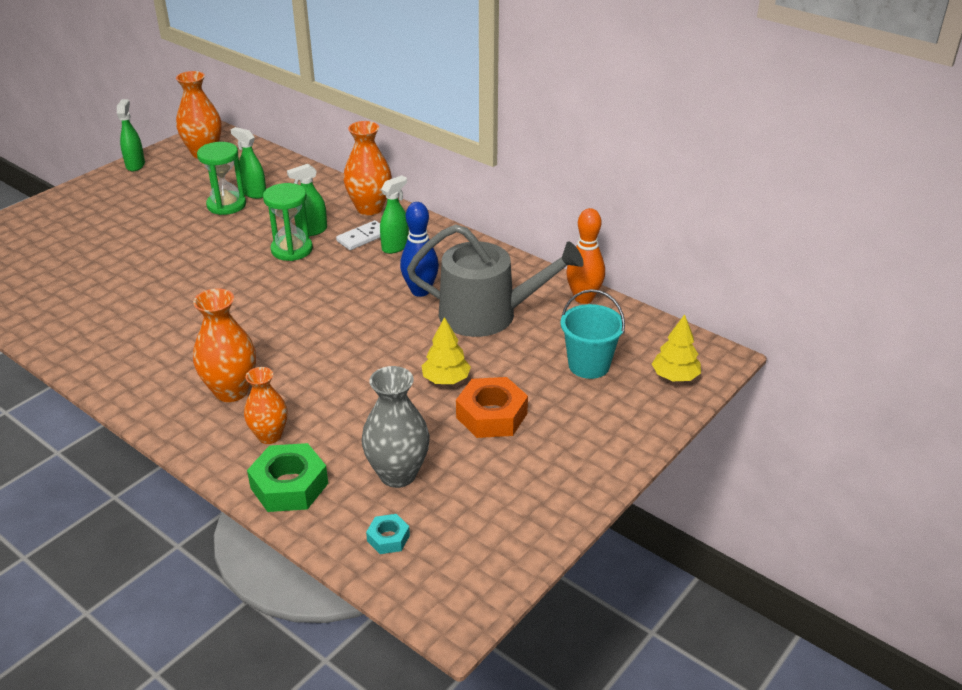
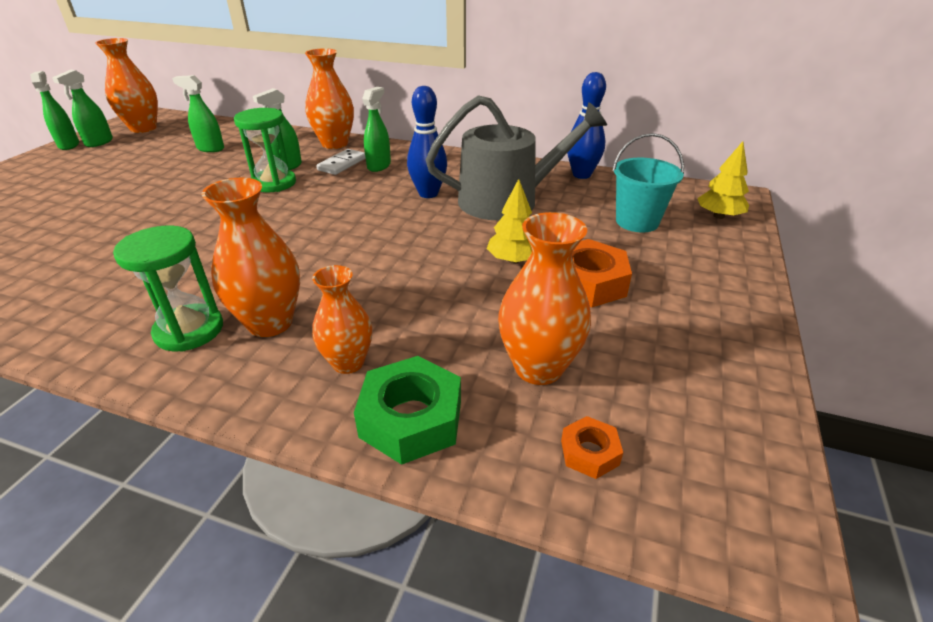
camera: 20 degrees left, 0 degrees up
green hourglass [197,142,246,215] -> green hourglass moved to [113,225,223,352]
grey vase [361,366,430,488] -> orange vase [498,212,591,385]
turquoise nut [366,514,410,554] -> orange nut [561,416,623,479]
orange bowling pin [566,208,605,304] -> blue bowling pin [567,72,606,179]
none -> green spray bottle [52,70,113,147]

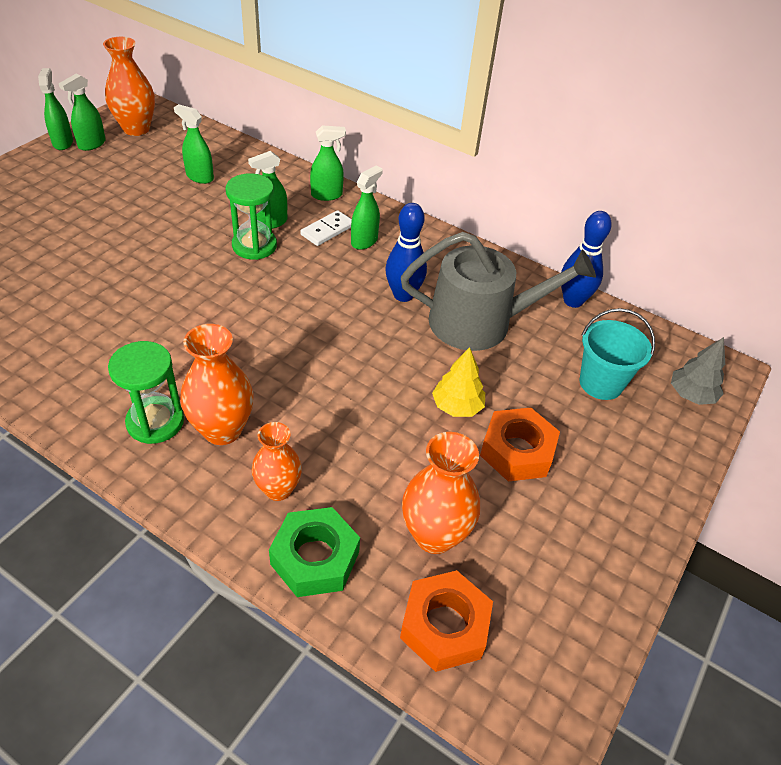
camera: 10 degrees right, 10 degrees up
orange vase [305,48,354,149] -> green spray bottle [310,125,346,201]
orange nut [561,416,623,479] -> orange nut [400,570,493,672], size x1.90
yellow tree [697,141,749,219] -> grey tree [671,337,725,405]

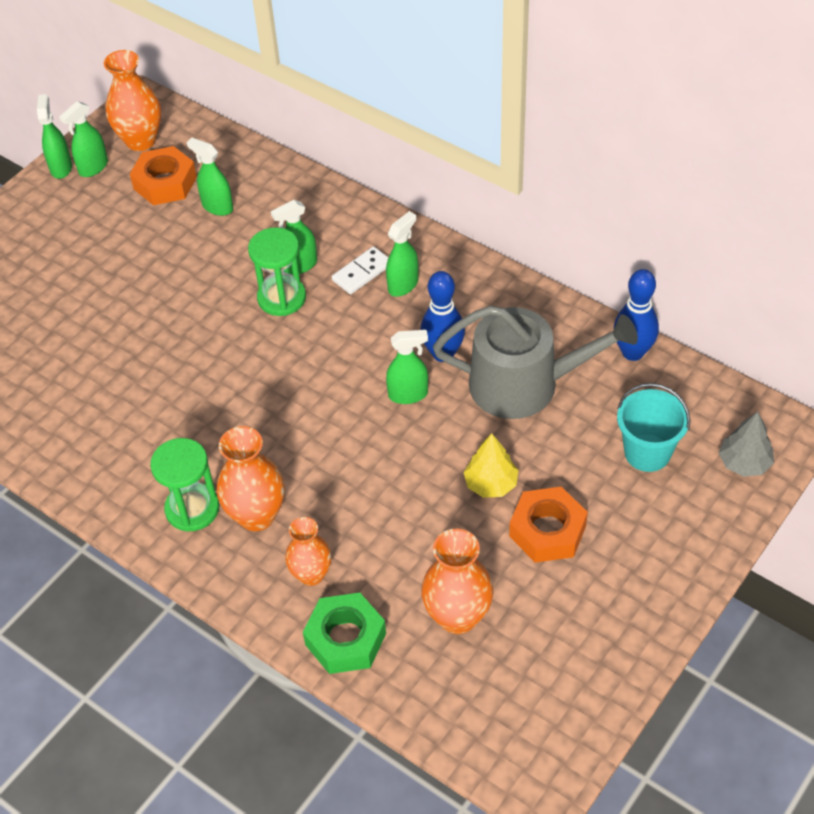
camera: 10 degrees right, 5 degrees up
green spray bottle [310,125,346,201] -> green spray bottle moved to [386,330,428,404]
orange nut [400,570,493,672] -> orange nut moved to [130,146,197,205]

